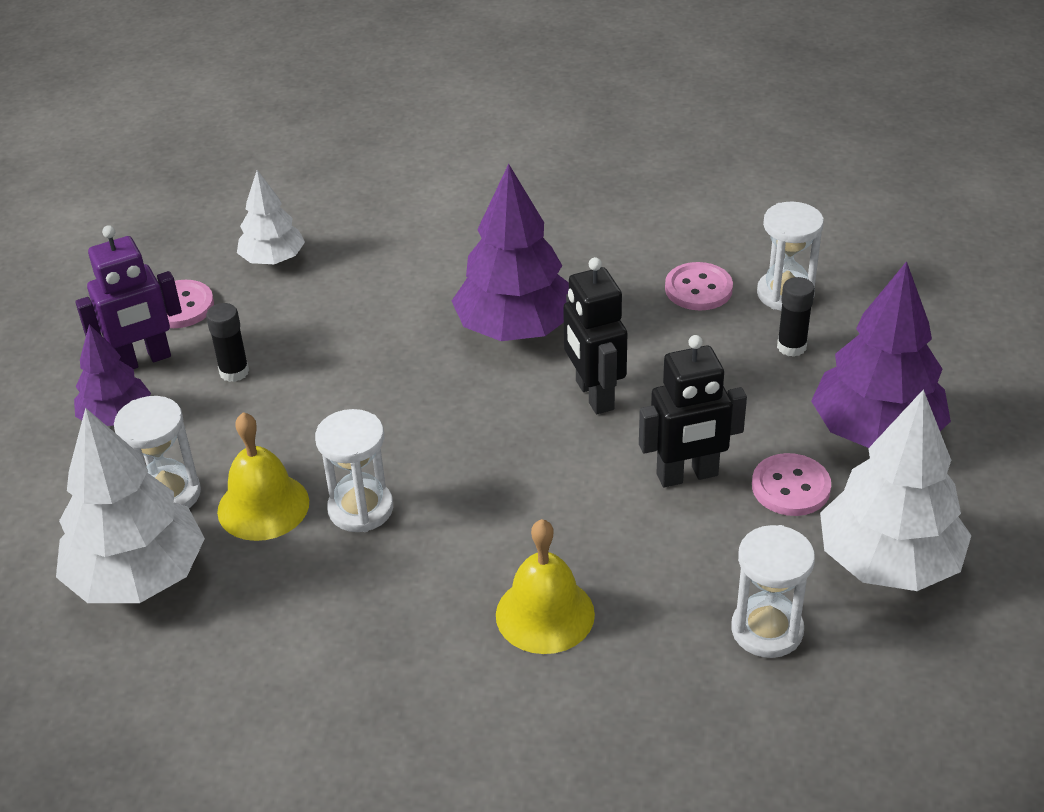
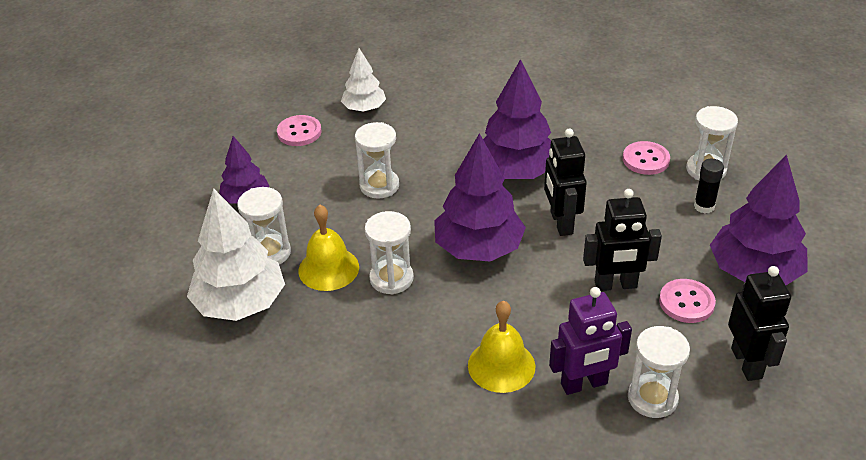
camera: 10 degrees right, 0 degrees up
purple robot [75,225,182,369] -> purple robot moved to [549,287,632,395]
black glue stick [206,303,249,382] -> none
white tree [820,389,972,591] -> black robot [728,266,791,381]
none -> white hourglass [355,122,399,199]
none -> purple tree [434,133,526,262]

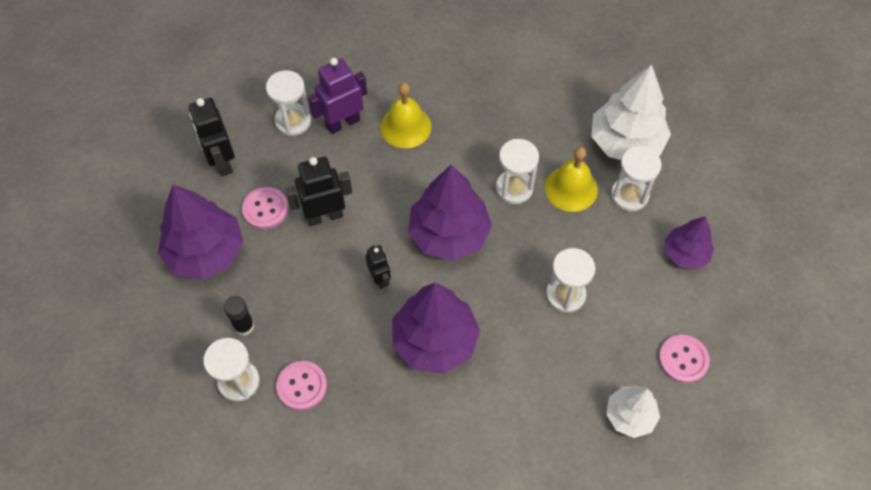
camera: 165 degrees right, 20 degrees up
black robot [544,128,587,236] -> black robot [366,245,391,289], size x0.60

